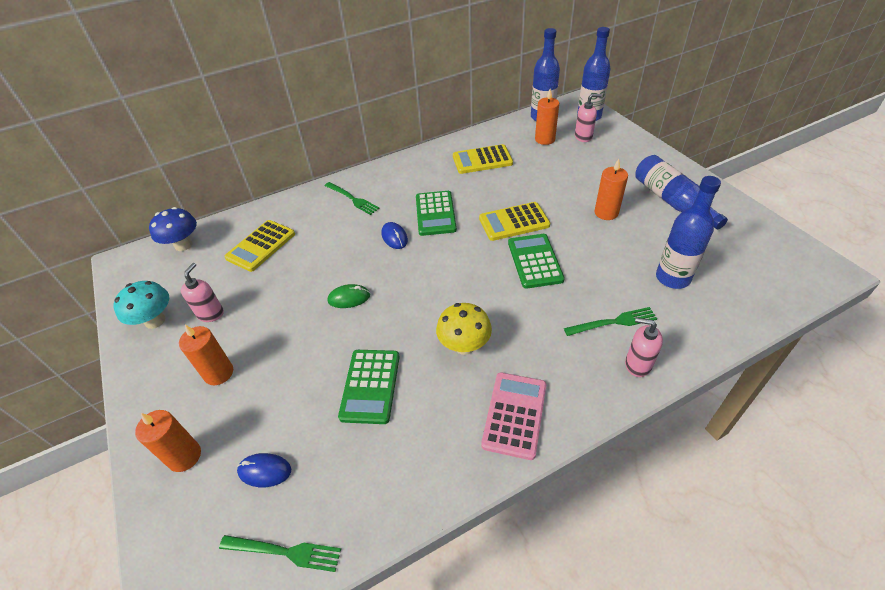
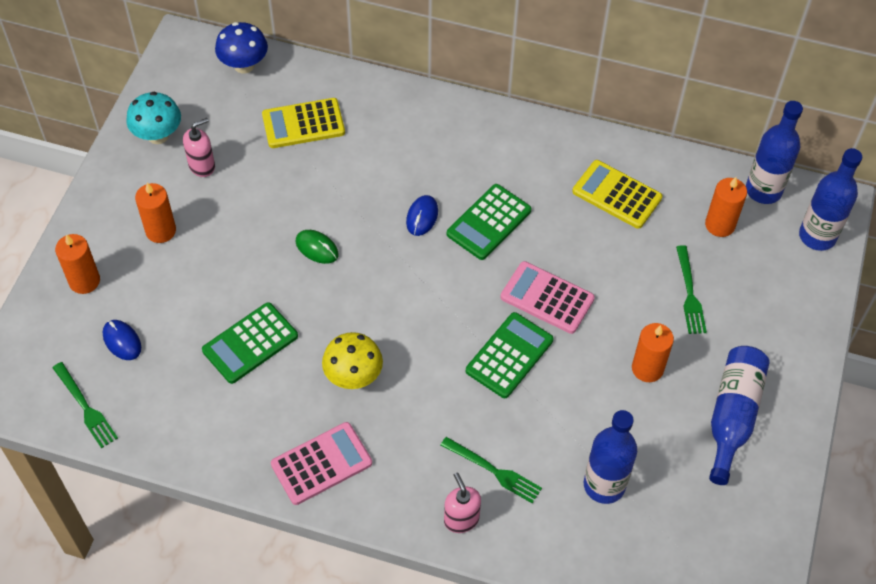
camera: 40 degrees right, 10 degrees up
green fork [325,182,380,215] -> green fork moved to [676,245,707,334]
yellow calculator [479,202,550,241] -> pink calculator [500,261,595,334]
pink soap dispenser [575,94,602,142] -> none

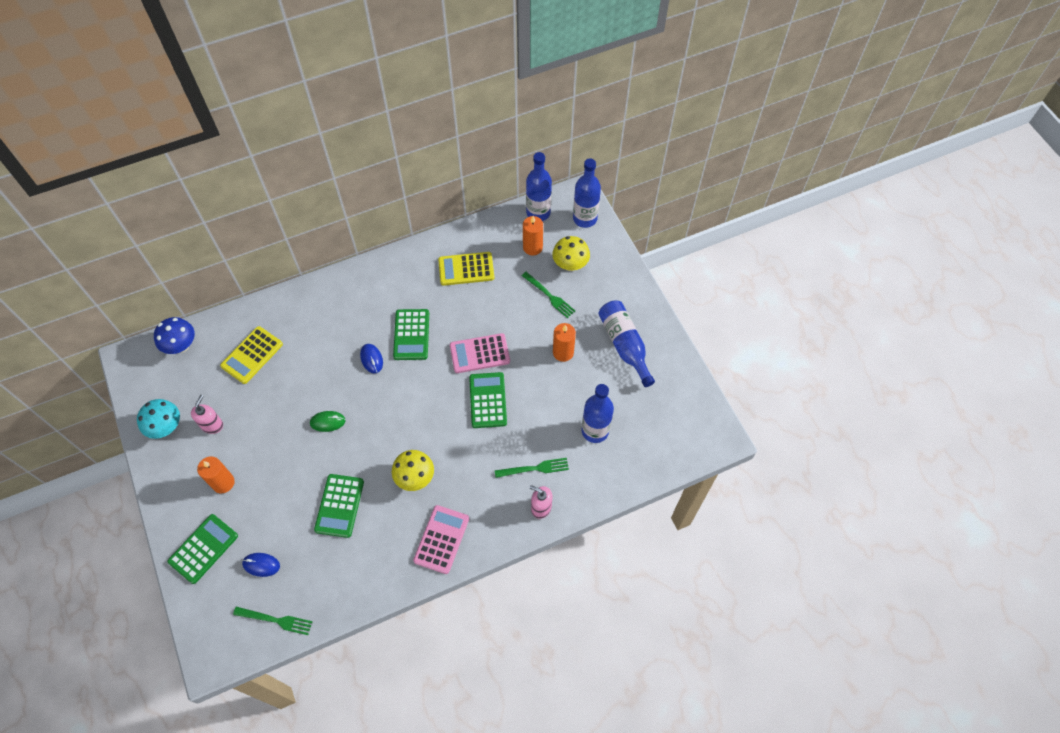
camera: 40 degrees left, 5 degrees up
orange candle [55,234,100,294] -> green calculator [167,514,238,584]
none -> yellow mushroom [552,236,590,271]

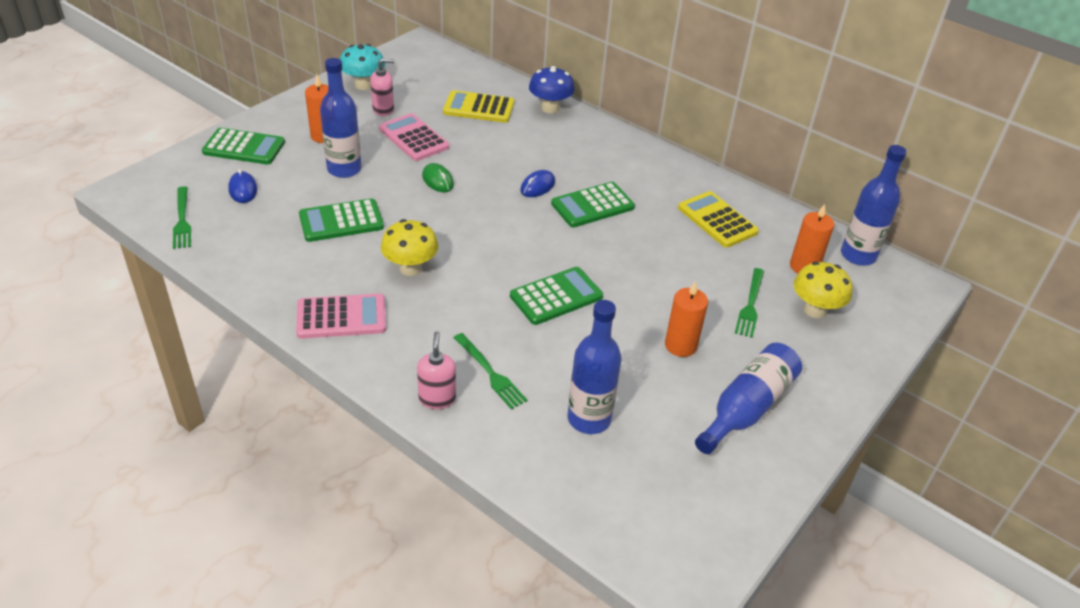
camera: 60 degrees right, 20 degrees down
blue mushroom [154,317,195,354] -> blue mushroom moved to [529,66,575,113]
pink calculator [450,333,510,373] -> pink calculator moved to [379,113,449,161]
blue bottle [573,158,601,228] -> blue bottle moved to [320,58,362,178]

